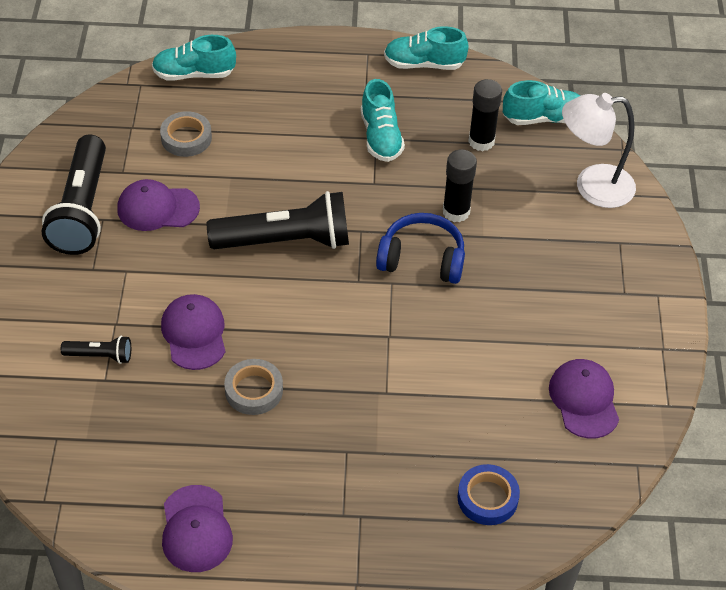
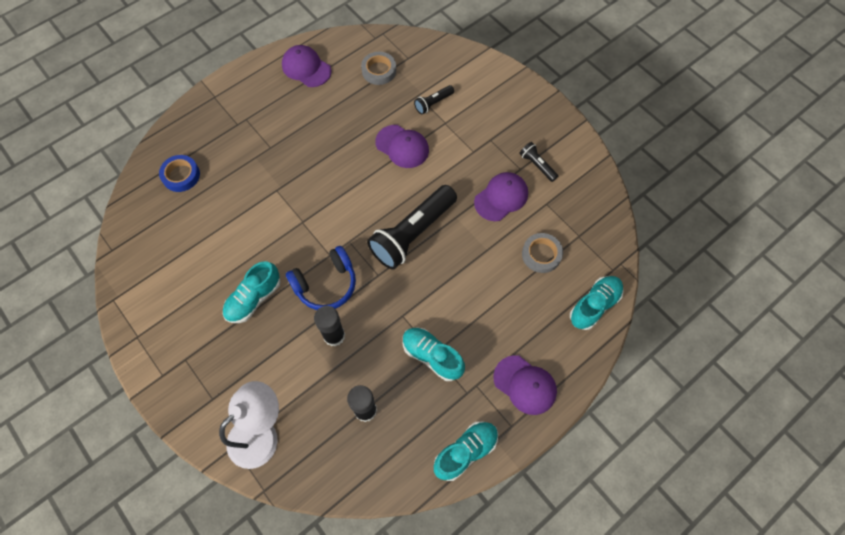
camera: 140 degrees right, 15 degrees up
black flashlight [42,134,106,255] -> black flashlight [519,142,558,182], size x0.46
grey tape [224,359,283,415] -> grey tape moved to [361,52,396,85]
turquoise shoe [503,80,580,125] -> turquoise shoe moved to [223,261,280,323]
purple cap [549,359,619,439] -> purple cap moved to [493,355,557,415]

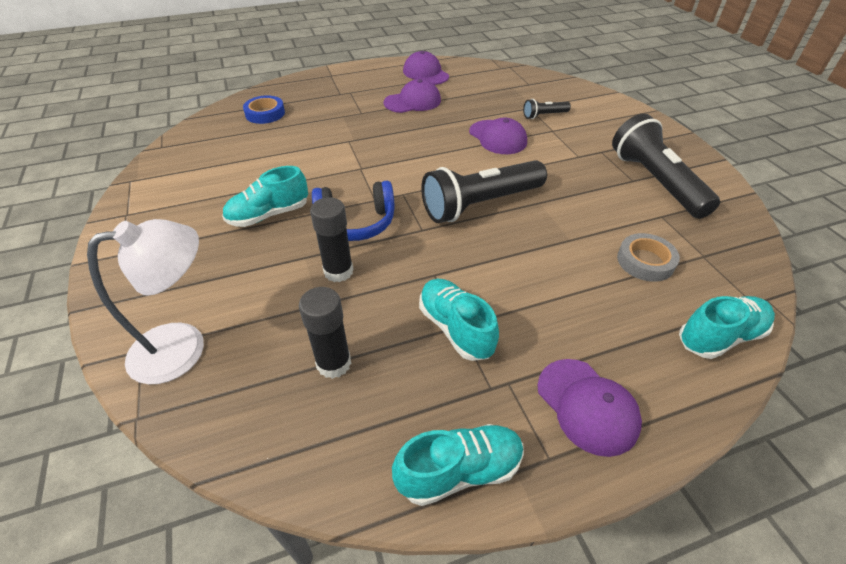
camera: 20 degrees right, 20 degrees down
grey tape [361,52,396,85] -> none
purple cap [474,172,528,221] -> purple cap moved to [384,79,441,113]
black flashlight [519,142,558,182] -> black flashlight [612,114,720,219], size x2.18

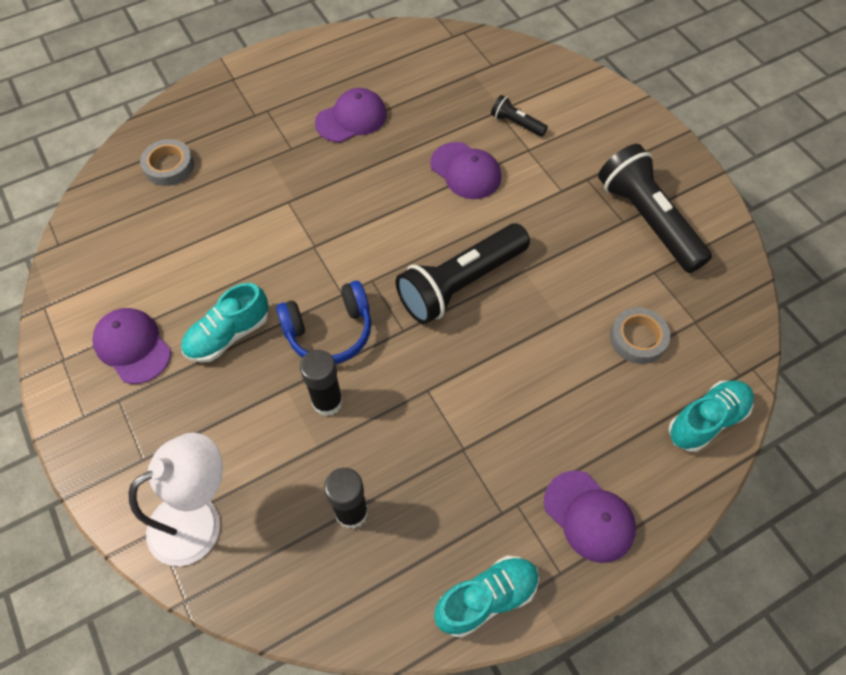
camera: 10 degrees left, 15 degrees up
blue tape [243,95,285,124] -> grey tape [140,139,194,186]
purple cap [403,51,449,85] -> purple cap moved to [92,308,171,384]
turquoise shoe [419,279,499,361] -> none
black flashlight [523,99,571,119] -> black flashlight turned 60 degrees clockwise [491,95,548,137]

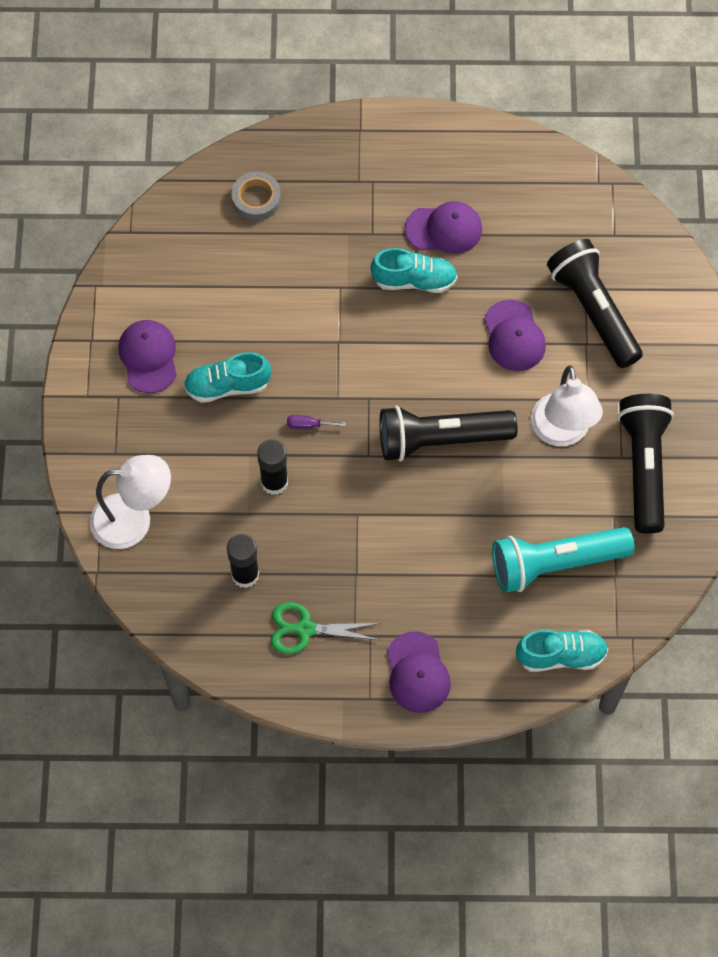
camera: 30 degrees right, 5 degrees up
blue headphones [276,281,371,364] -> purple screwdriver [287,415,346,429]
turquoise shoe [434,556,539,638] -> turquoise shoe moved to [371,248,457,293]
black flashlight [491,95,548,137] -> black flashlight [547,239,643,368], size x2.18
grey tape [610,307,671,364] -> turquoise flashlight [492,527,634,593]
none -> green scissors [271,602,381,654]
none -> white lamp [531,365,603,446]

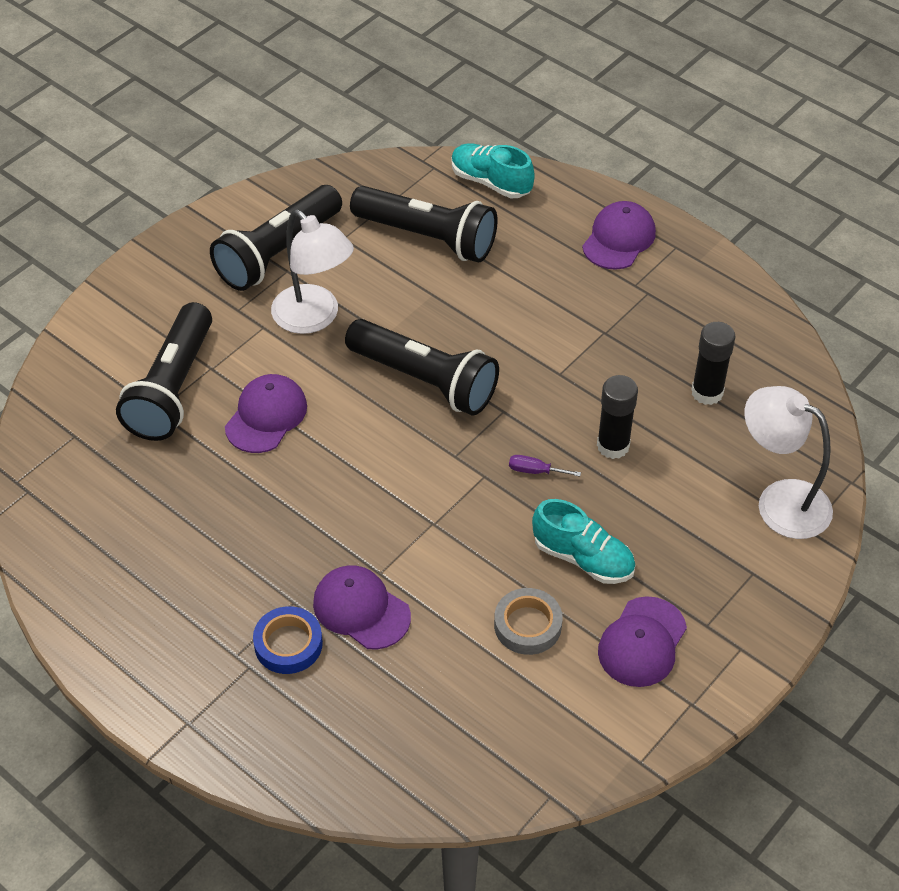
camera: 140 degrees left, 15 degrees down
grey tape [231,172,281,221] -> grey tape moved to [494,588,563,655]
green scissors [271,602,381,654] -> none
purple screwdriver [287,415,346,429] -> purple screwdriver turned 150 degrees clockwise [509,455,581,476]
turquoise shoe [371,248,457,293] -> none
purple cap [405,201,482,254] -> purple cap moved to [313,565,411,650]
turquoise flashlight [492,527,634,593] -> black flashlight [350,186,498,263]
white lamp [531,365,603,446] -> white lamp turned 105 degrees clockwise [271,209,354,334]
none -> blue tape [253,606,323,674]

